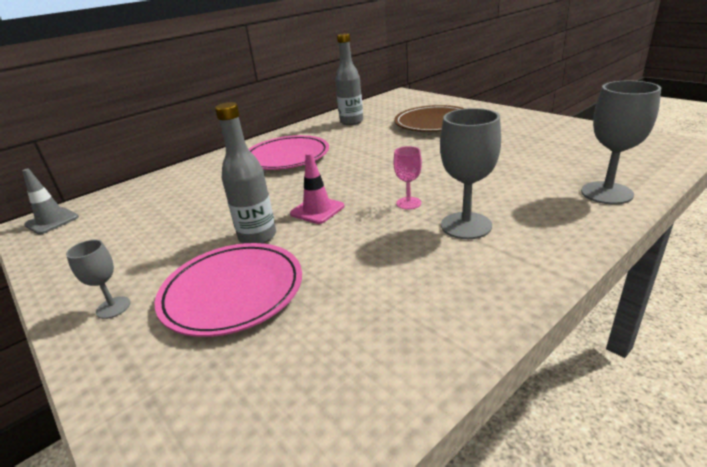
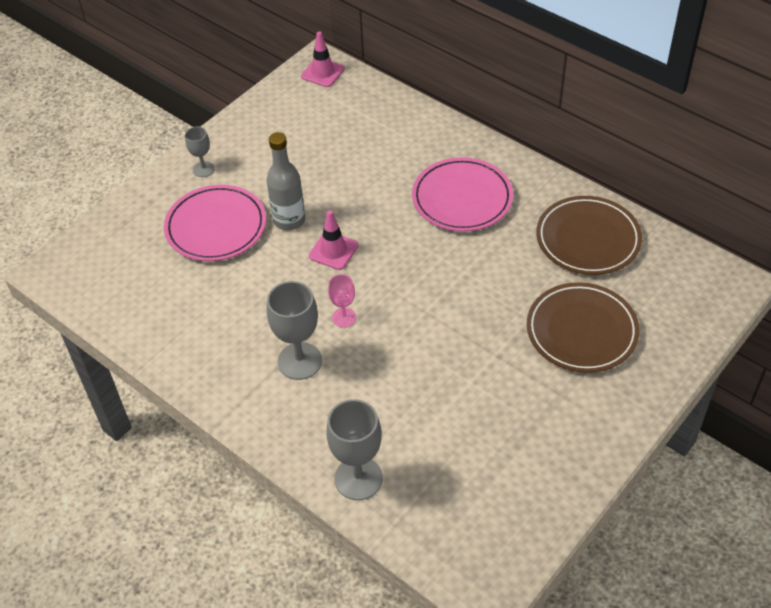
camera: 80 degrees right, 20 degrees up
grey traffic cone [22,169,79,234] -> pink traffic cone [301,32,345,87]
grey bottle [335,33,363,125] -> brown plate [536,196,642,275]

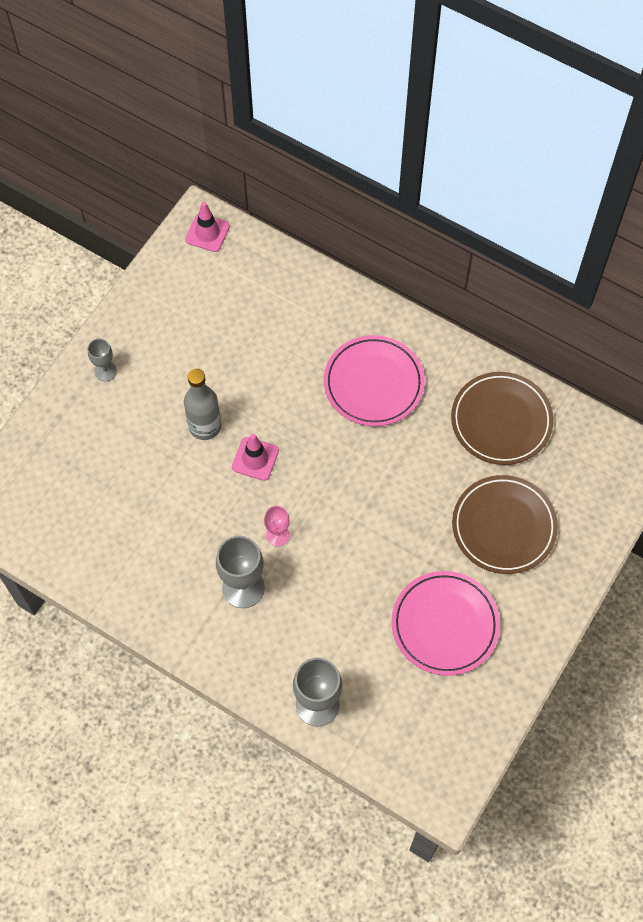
camera: 10 degrees left, 15 degrees up
pink plate [164,185,266,261] -> pink plate moved to [392,571,500,676]

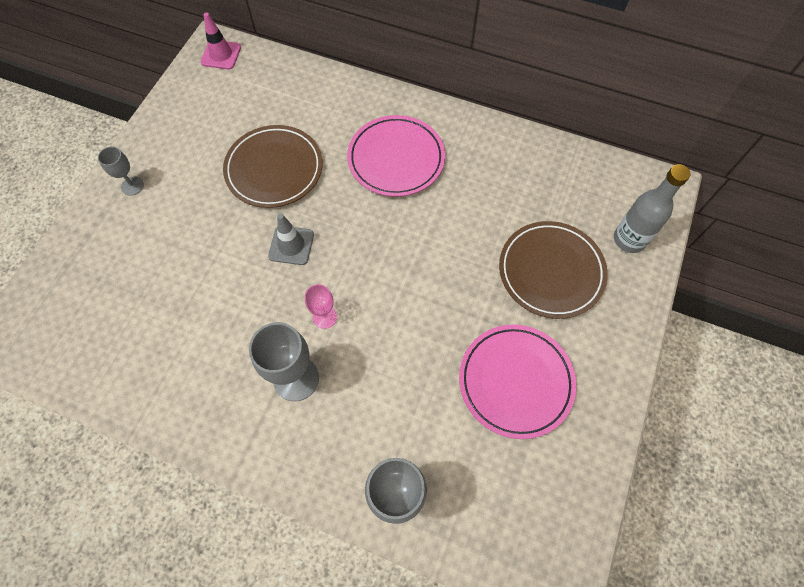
camera: 10 degrees left, 0 degrees up
grey bottle [184,369,221,440] -> grey bottle moved to [614,164,690,253]
pink traffic cone [232,434,279,481] -> grey traffic cone [268,213,314,265]
brown plate [451,372,554,465] -> brown plate moved to [223,125,322,208]

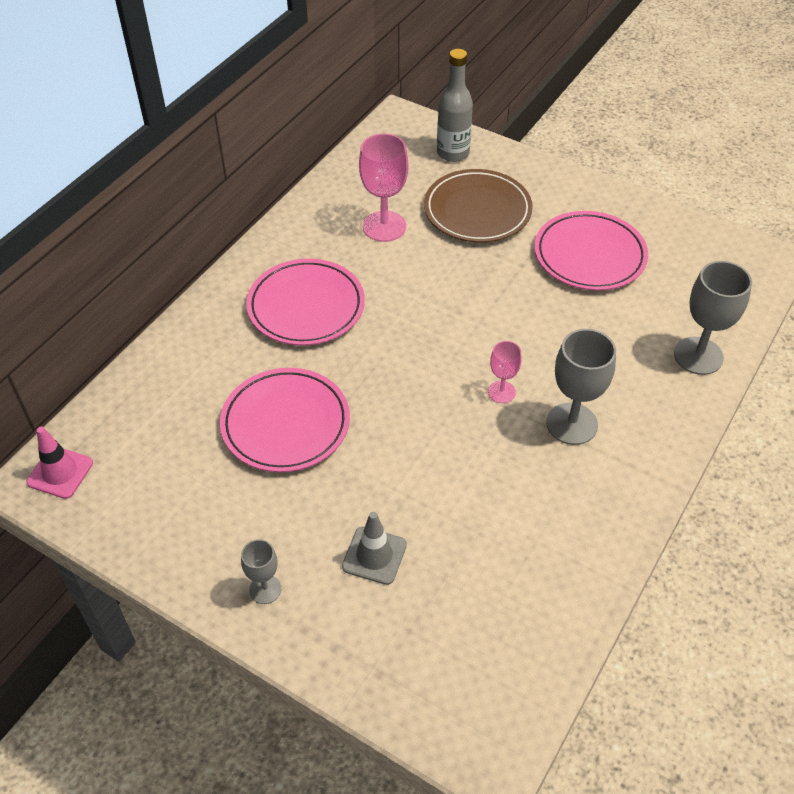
camera: 80 degrees left, 15 degrees down
brown plate [223,125,322,208] -> pink plate [220,368,350,472]
grey traffic cone [268,213,314,265] -> grey traffic cone moved to [342,512,407,585]
none -> pink goblet [359,133,408,242]

